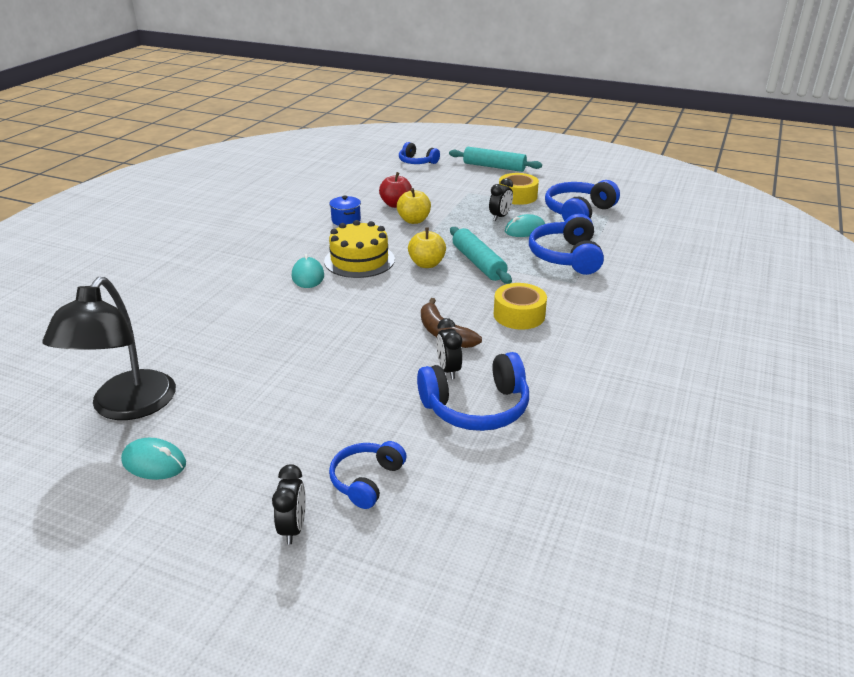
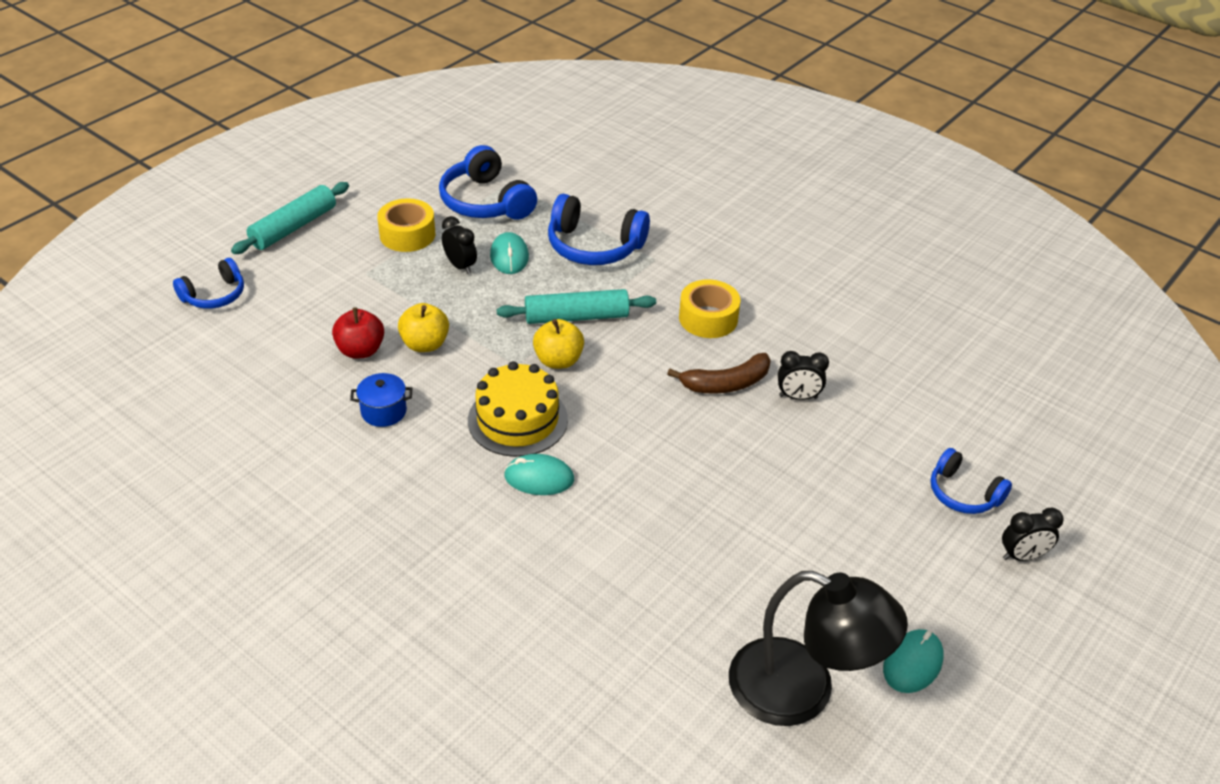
camera: 75 degrees left, 10 degrees up
black clock [272,464,306,544] -> black clock turned 150 degrees clockwise [1002,508,1064,561]
blue headphones [417,352,529,431] -> none

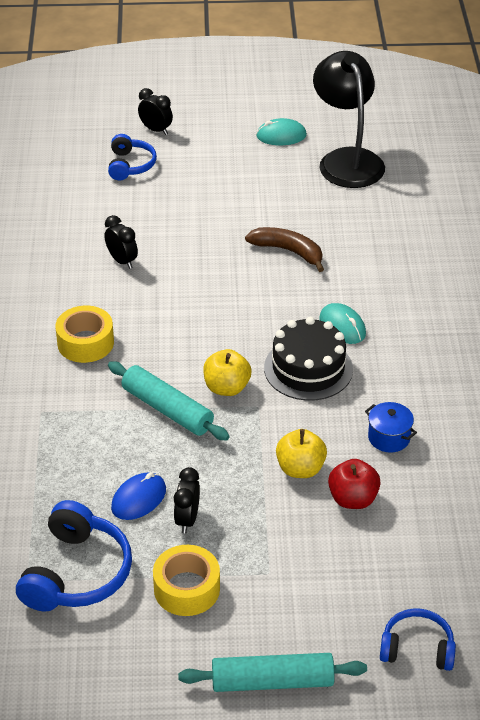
camera: 130 degrees left, 0 degrees up
yellow cake [468,361,568,457] -> black cake [264,317,353,401]
turquoise mouse [490,232,529,274] -> blue mouse [111,472,166,520]
blue headphones [548,194,650,265] -> none
brown banana [667,353,771,394] -> brown banana moved to [245,227,324,272]

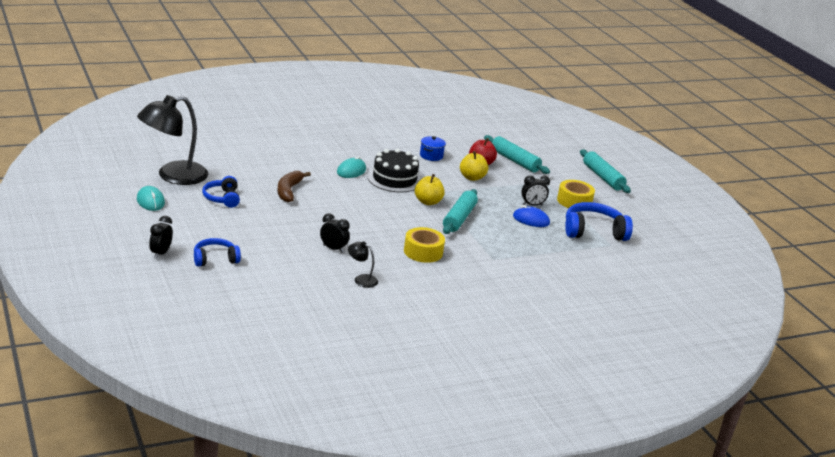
camera: 115 degrees left, 15 degrees down
black clock [105,215,138,269] -> black clock turned 90 degrees clockwise [320,213,350,253]
blue headphones [380,608,456,671] -> blue headphones moved to [202,176,240,208]
none -> black lamp [348,241,378,288]
none -> turquoise rolling pin [484,135,550,174]

